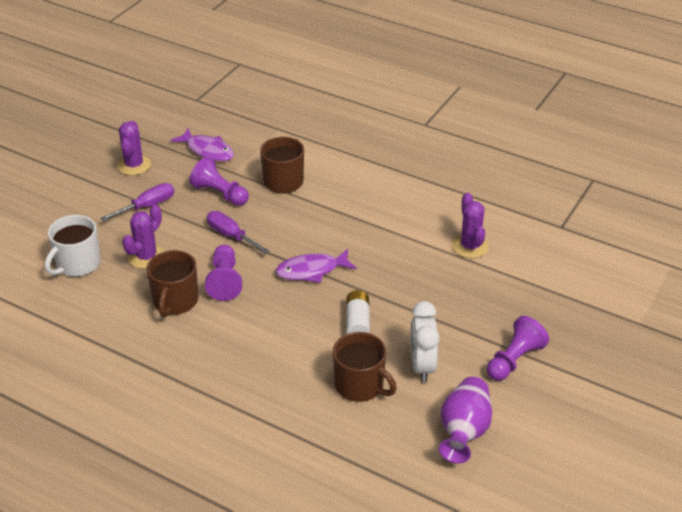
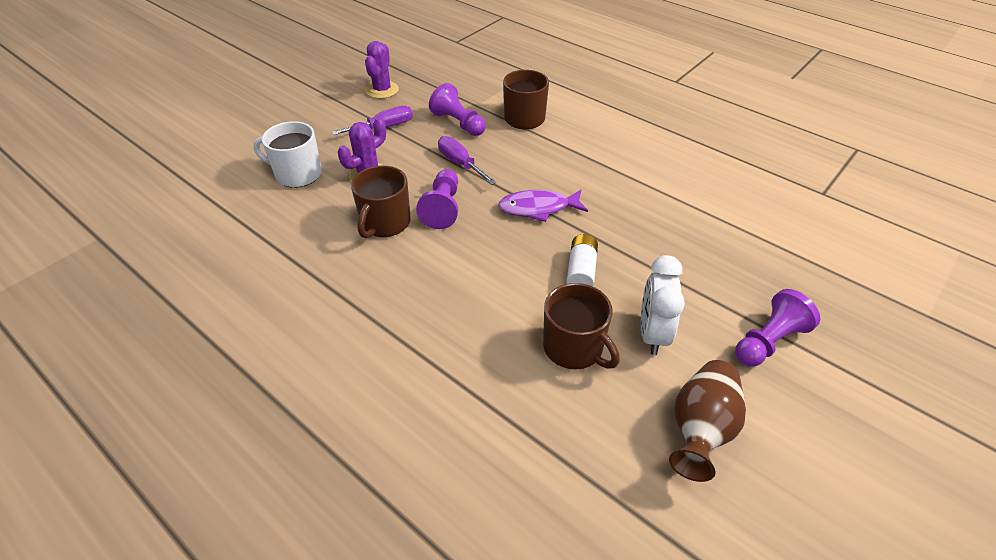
camera: 10 degrees right, 5 degrees up
white mug [45,215,101,277] -> white mug turned 60 degrees clockwise [253,121,322,188]
purple fish [170,128,234,162] -> none
purple vase [439,377,492,463] -> brown vase [669,360,746,482]
purple cactus [452,193,489,258] -> none

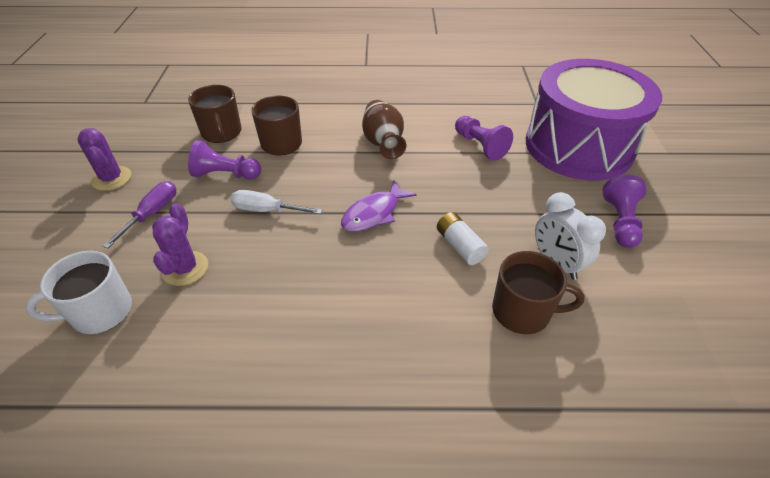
camera: 40 degrees left, 0 degrees up
brown mug [351,166,411,238] -> brown mug moved to [188,85,241,143]
purple pawn [416,169,458,229] -> purple pawn moved to [455,116,513,161]
purple screwdriver [438,136,496,185] -> white screwdriver [231,190,323,214]
brown vase [669,360,746,482] -> brown vase moved to [362,100,406,159]
none -> purple drum [526,59,662,180]

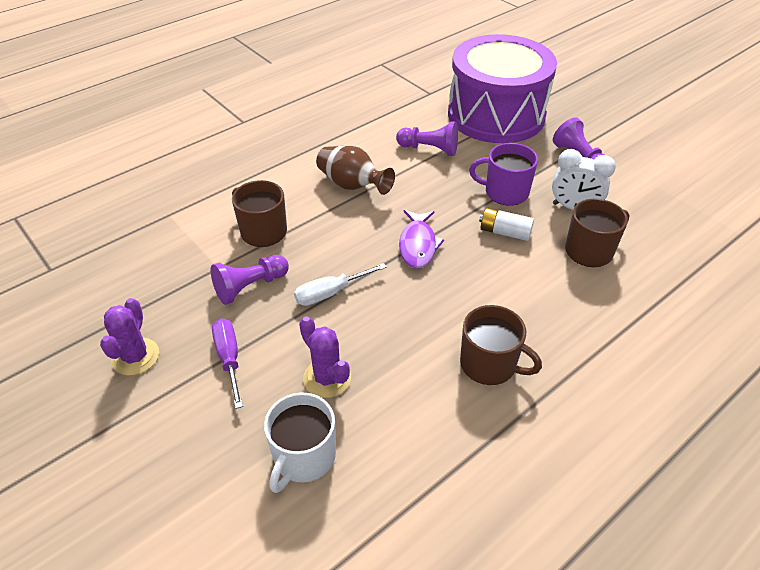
camera: 40 degrees left, 0 degrees up
purple cactus [77,128,131,191] -> purple cactus turned 75 degrees clockwise [100,298,159,376]
brown mug [188,85,241,143] -> brown mug moved to [460,305,542,385]
none -> purple mug [469,143,538,206]

